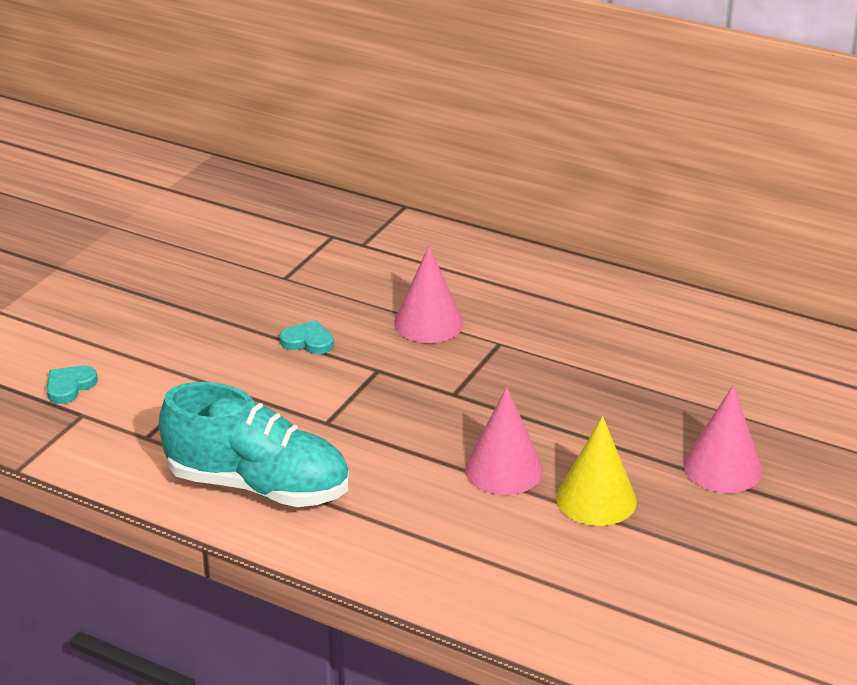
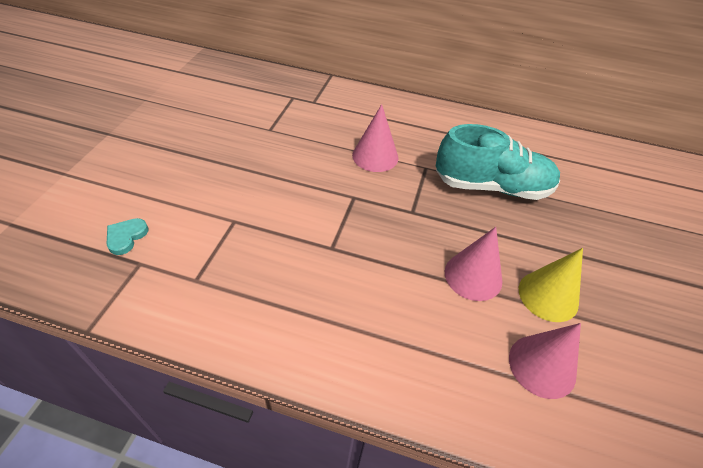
camera: 15 degrees left, 15 degrees up
turquoise shoe [159,382,349,507] -> turquoise shoe moved to [436,124,560,200]
turquoise heart [280,320,334,354] -> none
pink cone [684,385,762,493] -> pink cone moved to [509,323,581,399]

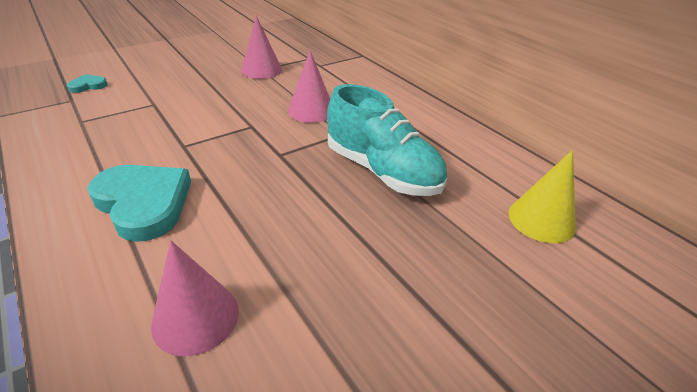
camera: 40 degrees right, 10 degrees down
pink cone [445,227,502,301] -> pink cone moved to [241,16,282,79]
yellow cone [519,248,583,322] -> yellow cone moved to [508,150,576,243]
none -> turquoise heart [88,165,191,242]

